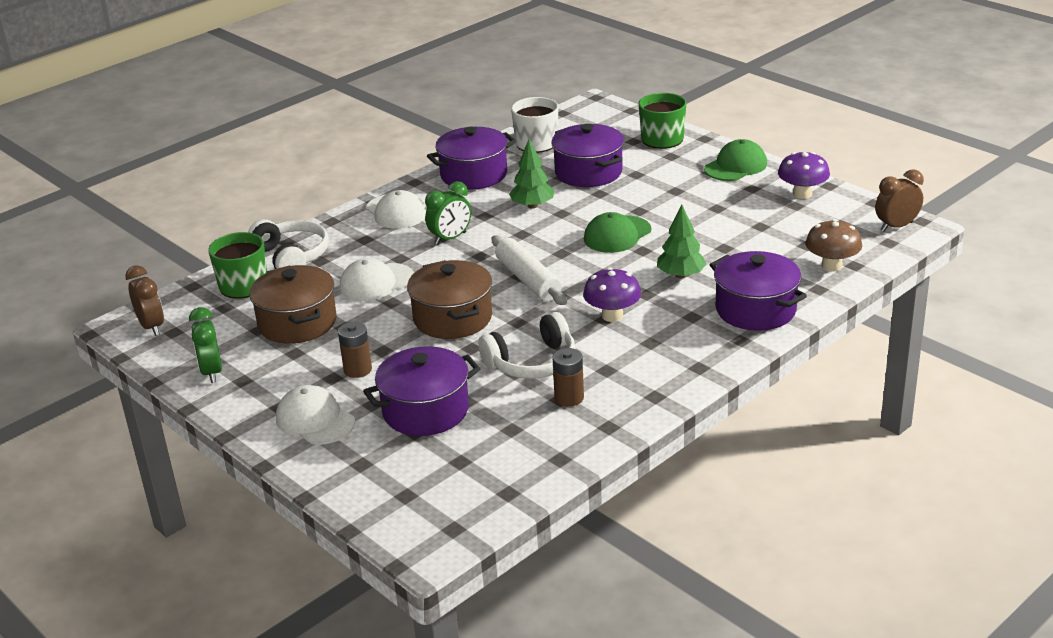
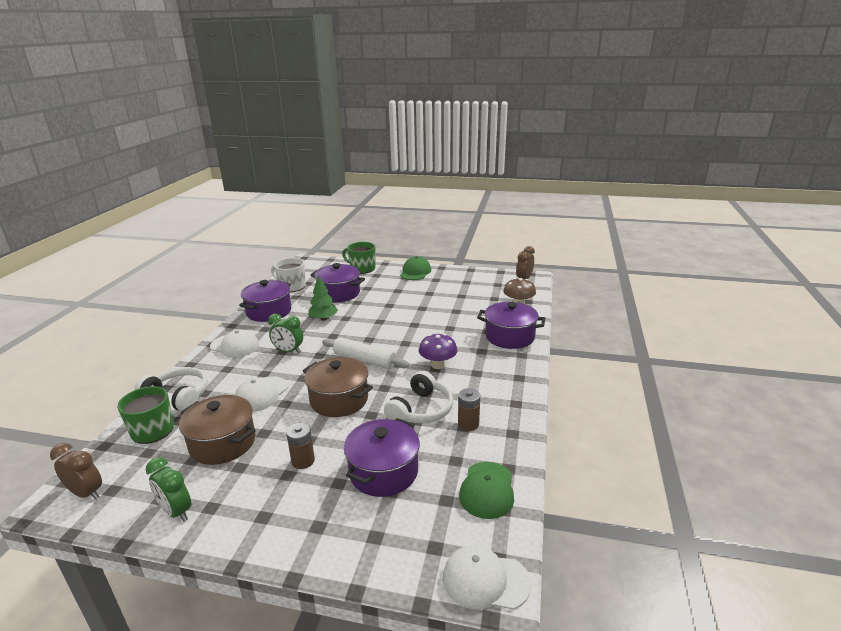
camera: 35 degrees left, 5 degrees down
white cap [276,385,355,445] -> white cap moved to [443,545,531,610]
green clock [425,181,471,245] -> green clock turned 90 degrees clockwise [268,314,303,353]
green cap [584,212,651,253] -> green cap moved to [459,462,514,519]
green tree [657,204,707,279] -> none
purple mushroom [778,152,830,199] -> none

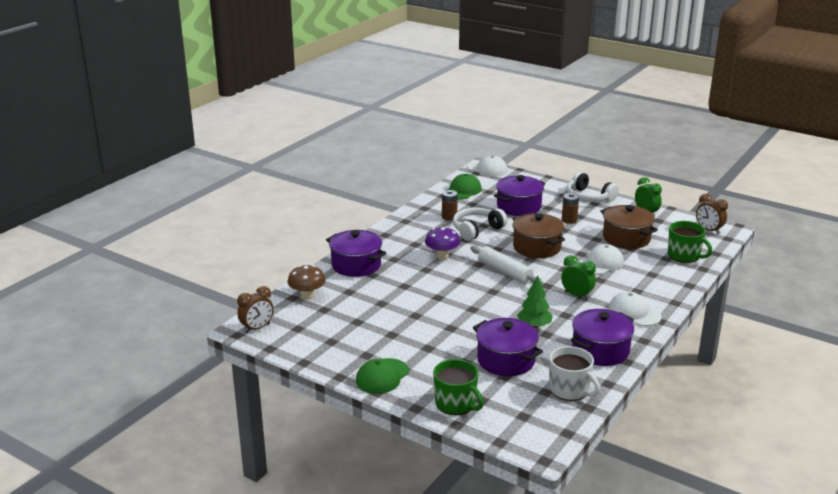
camera: 160 degrees left, 0 degrees up
white headphones [135,367,208,411] -> white headphones moved to [567,172,619,202]

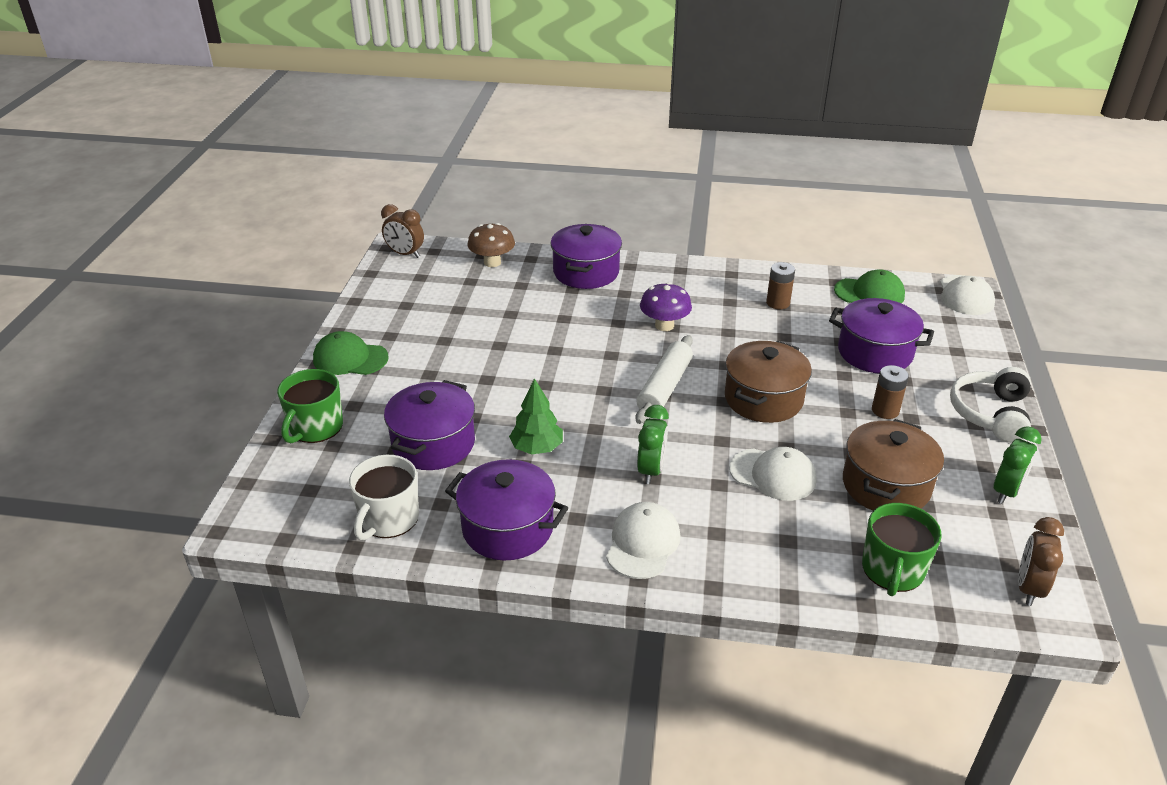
camera: 65 degrees right, 10 degrees up
white headphones [453,208,507,241] -> none

